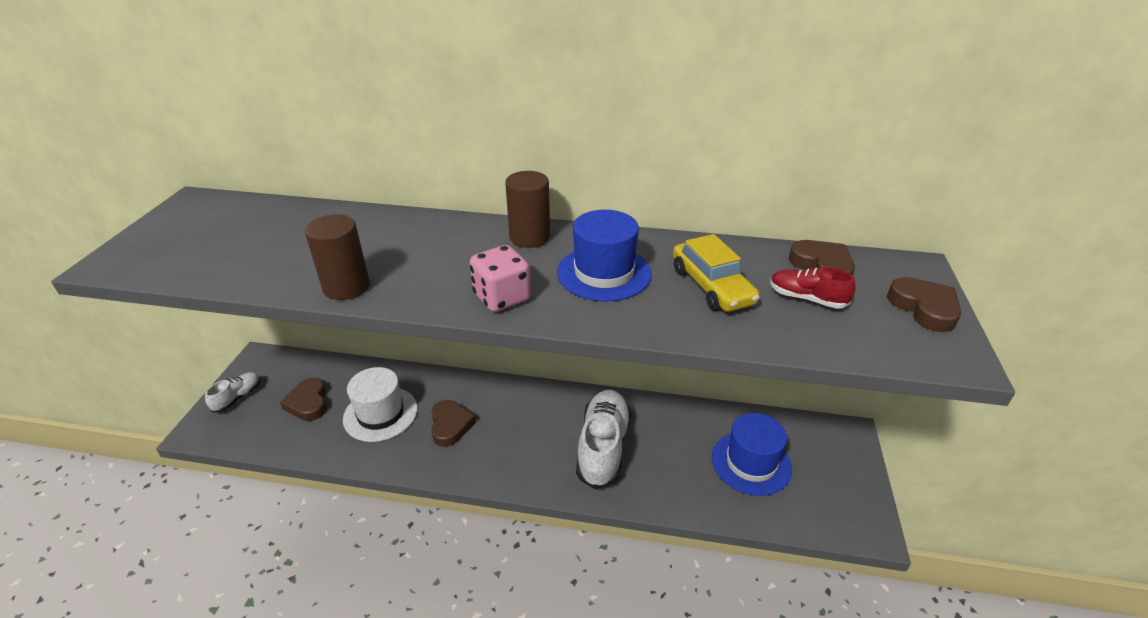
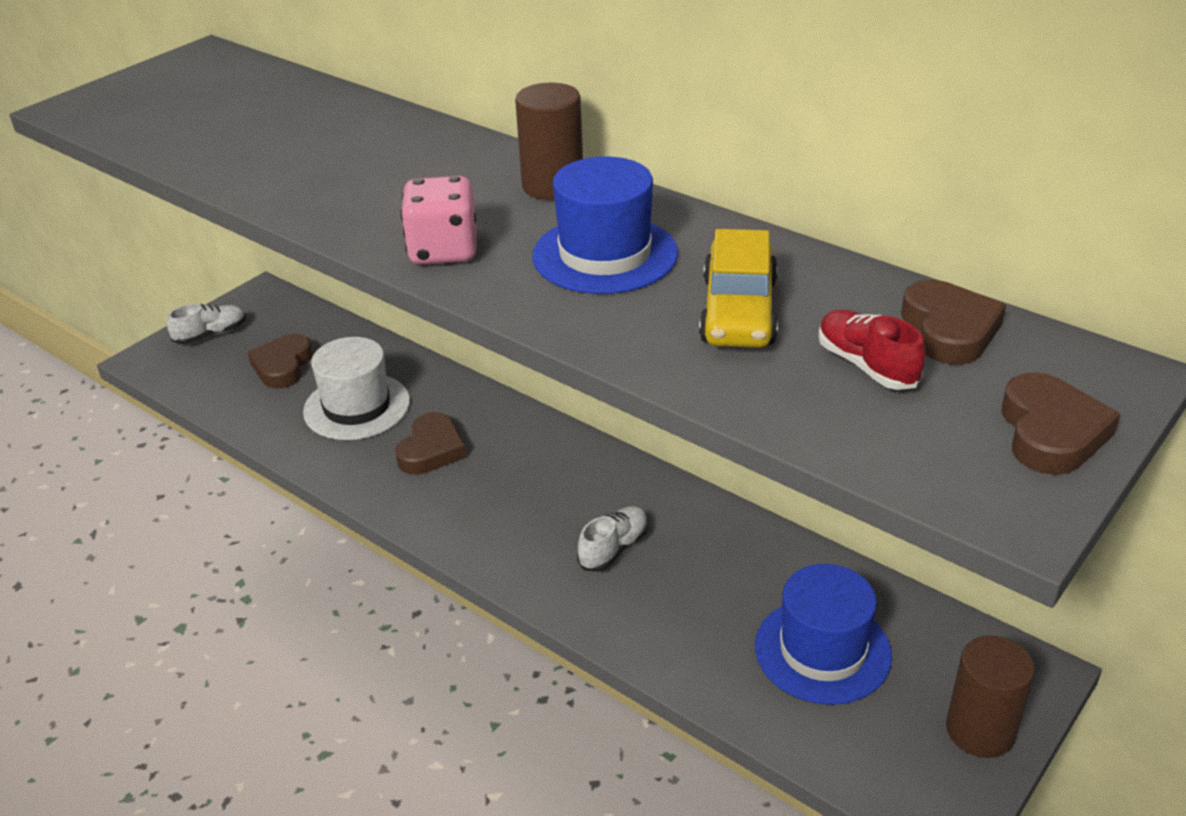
camera: 30 degrees right, 0 degrees up
brown cylinder [305,214,370,300] -> brown cylinder moved to [946,635,1035,758]
white shoe [576,389,632,489] -> white shoe [577,506,648,572], size x0.51

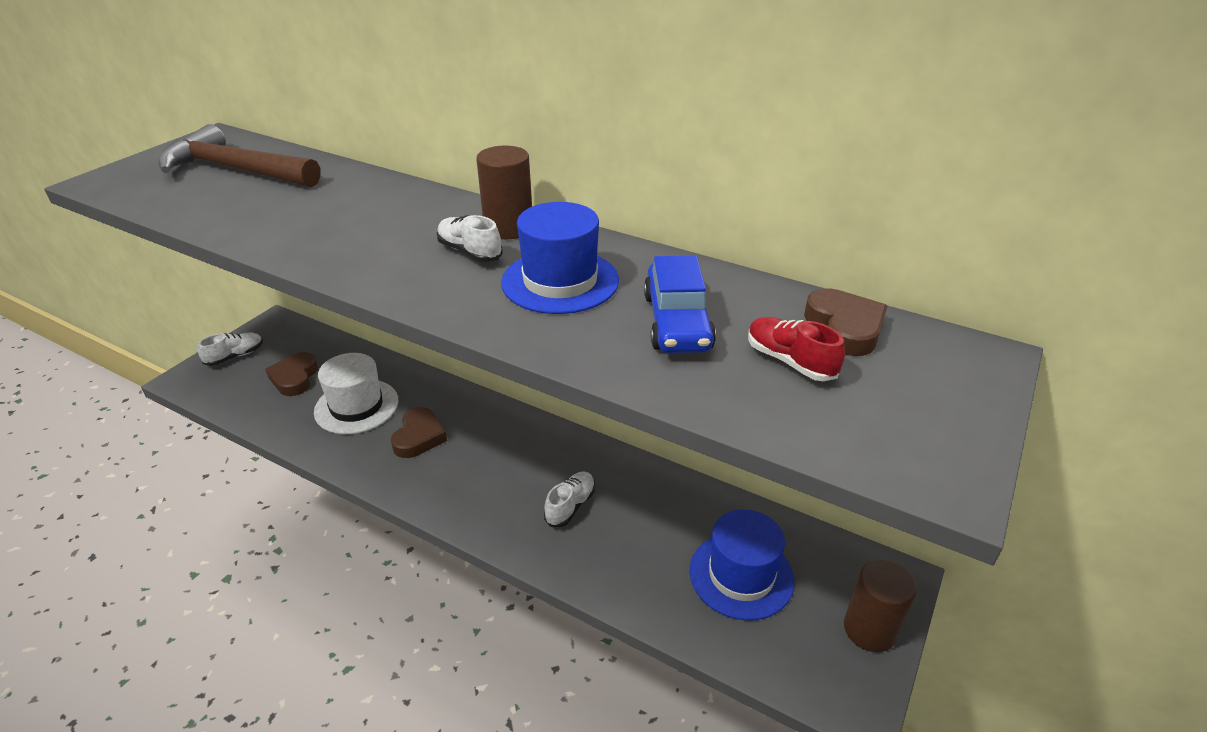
camera: 10 degrees left, 0 degrees up
pink dice [401,176,477,265] -> none
yellow car [699,229,778,348] -> blue car [644,255,716,353]
brown heart [1001,372,1121,475] -> none
none -> brown hammer [158,124,321,187]
none -> white shoe [437,215,503,262]

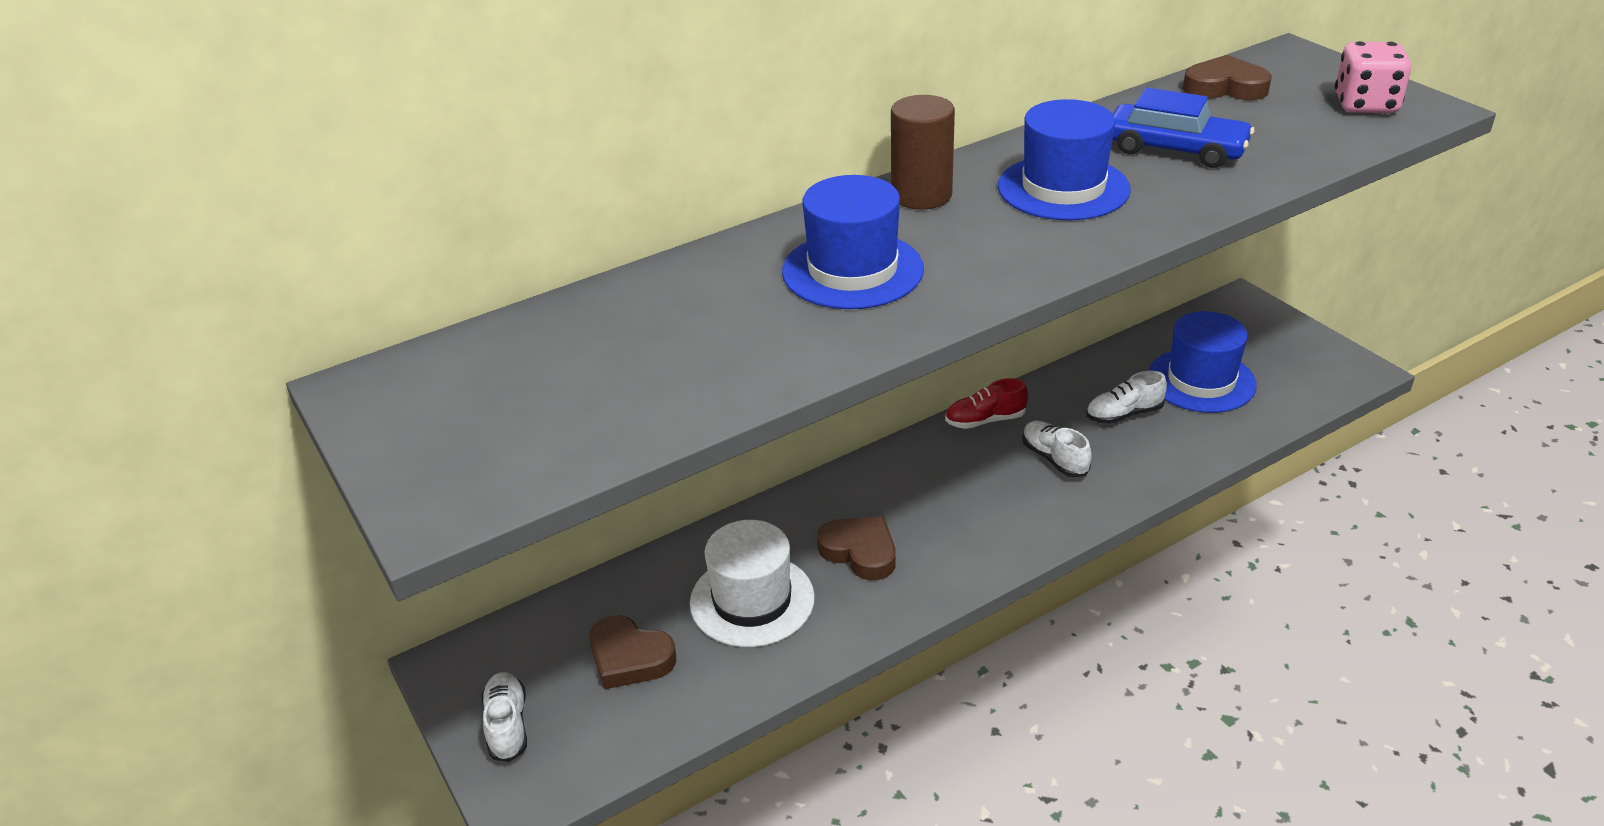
camera: 60 degrees left, 0 degrees up
brown hammer [158,124,321,187] -> none
white shoe [437,215,503,262] -> white shoe moved to [1086,371,1167,424]
red shoe [748,317,845,381] -> red shoe moved to [945,378,1028,429]
brown cylinder [844,559,917,652] -> none
none -> blue hat [782,175,924,309]
none -> pink dice [1335,41,1412,113]

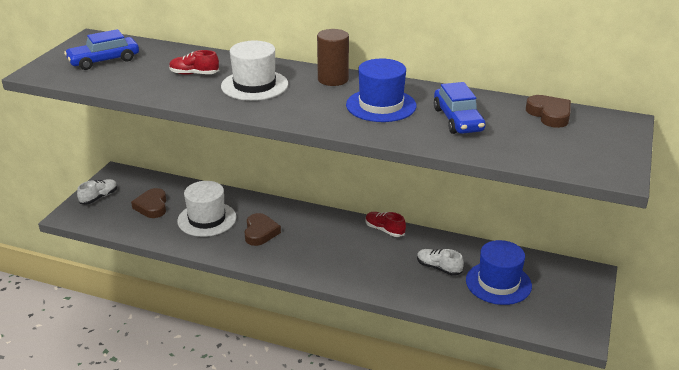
camera: 50 degrees right, 5 degrees down
blue hat [782,175,924,309] -> white hat [221,41,288,101]
white shoe [1022,421,1092,478] -> none
pink dice [1335,41,1412,113] -> none
none -> blue car [64,29,139,70]
none -> red shoe [169,50,219,75]

